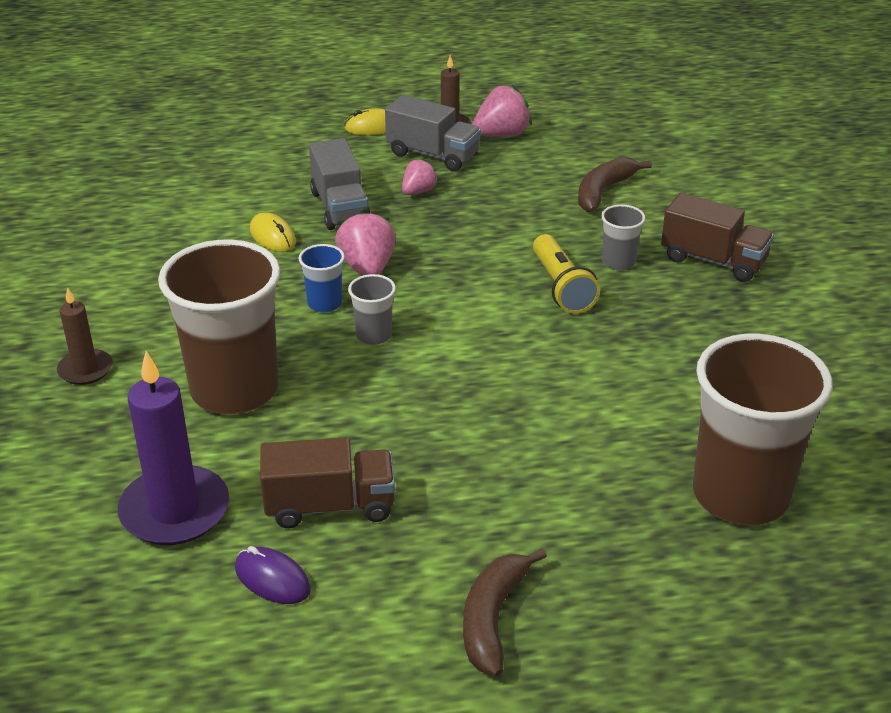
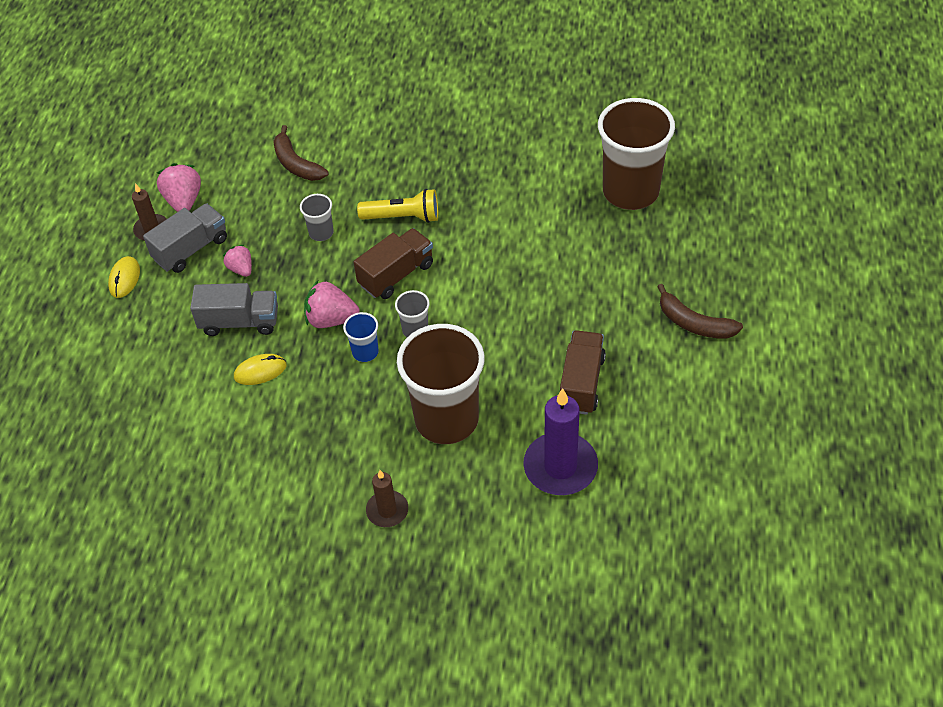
camera: 70 degrees left, 15 degrees up
purple mouse [235,546,311,604] -> none
grey cup [601,204,646,270] -> grey cup moved to [300,194,334,241]
brown truck [661,193,774,282] -> brown truck moved to [354,228,433,299]

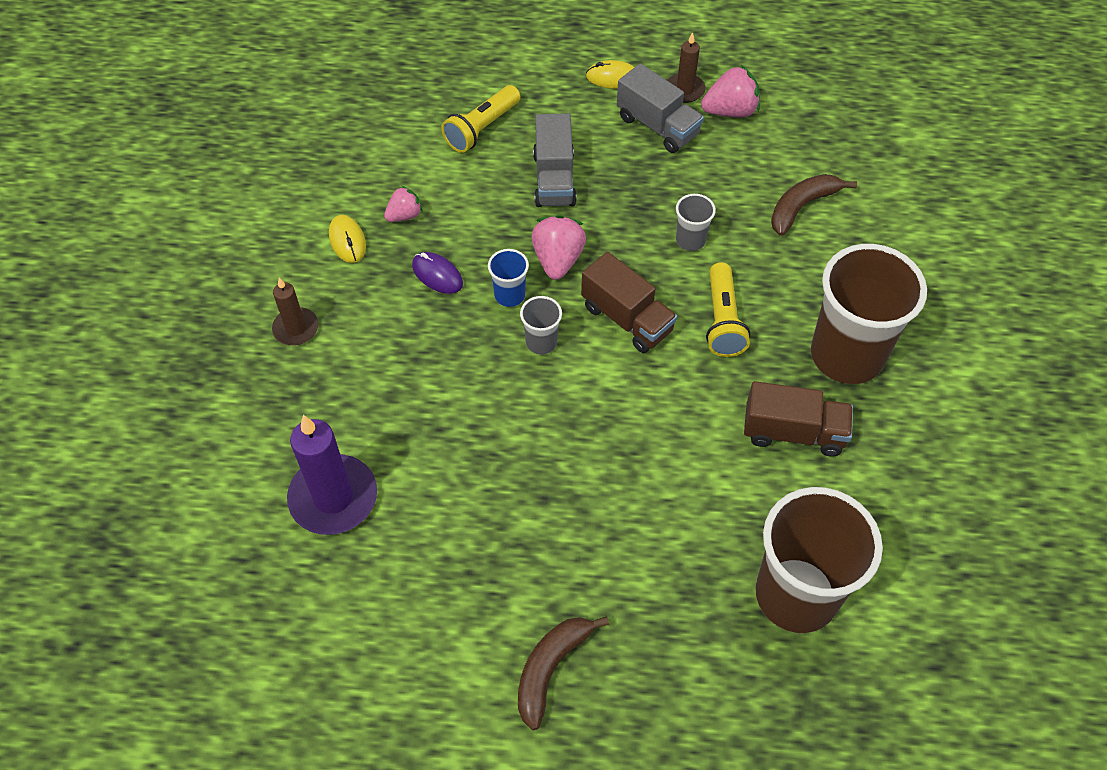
camera: 85 degrees right, 5 degrees up
pink strawberry [223,245,252,277] -> pink strawberry moved to [384,186,423,222]
yellow mouse [234,354,287,385] -> yellow mouse moved to [329,215,366,263]
brown cup [397,324,485,444] -> brown cup moved to [811,244,927,384]
brown truck [560,330,606,415] -> brown truck moved to [744,381,853,457]
none -> purple mouse [412,252,463,294]
none -> yellow flashlight [441,85,520,153]

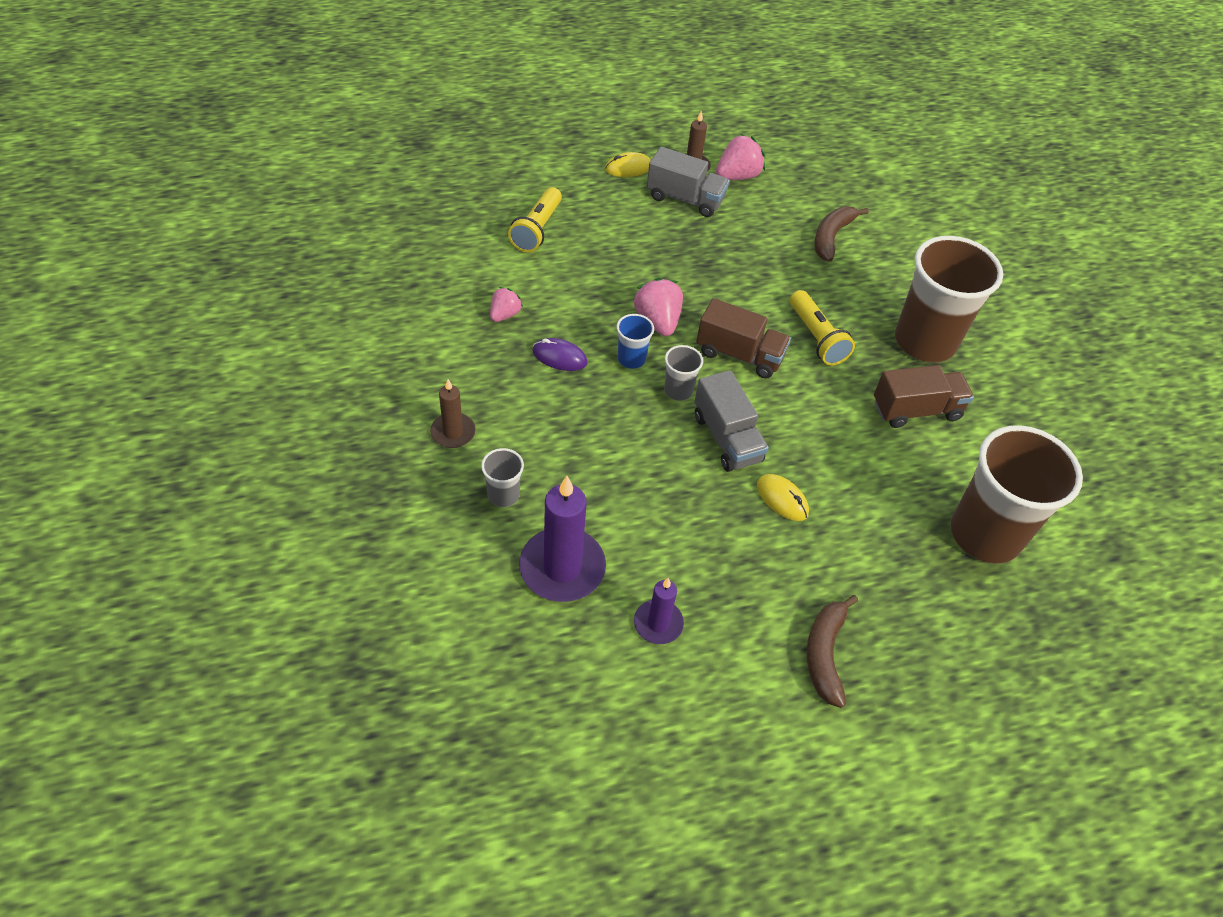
camera: 25 degrees left, 5 degrees down
yellow mouse [329,215,366,263] -> yellow mouse moved to [757,474,809,521]
grey truck [533,113,577,207] -> grey truck moved to [694,370,769,472]
grey cup [676,194,716,251] -> grey cup moved to [481,448,524,507]
none -> purple candle [634,578,684,644]

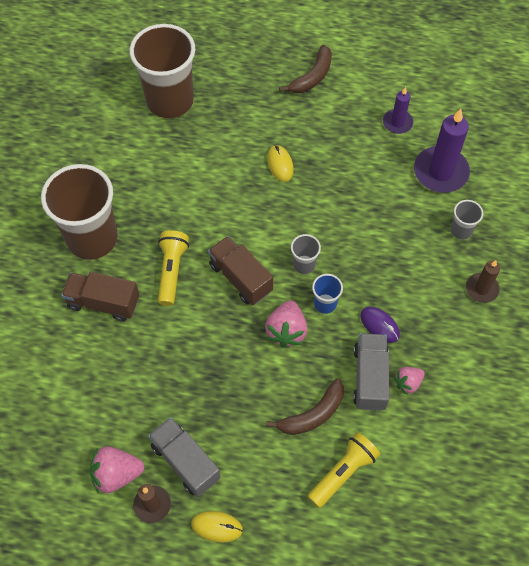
camera: 150 degrees left, 10 degrees up
grey truck [694,370,769,472] -> grey truck moved to [353,333,390,411]
brown banana [814,207,869,262] -> brown banana moved to [266,378,344,435]
brown truck [874,365,974,428] -> brown truck moved to [61,272,139,322]

